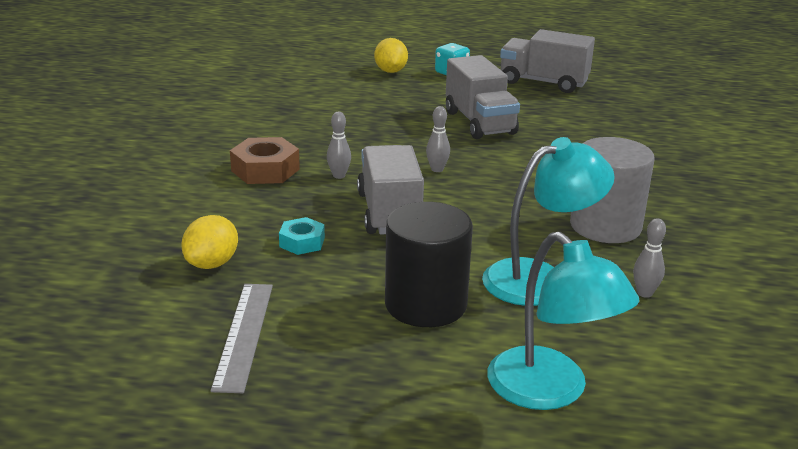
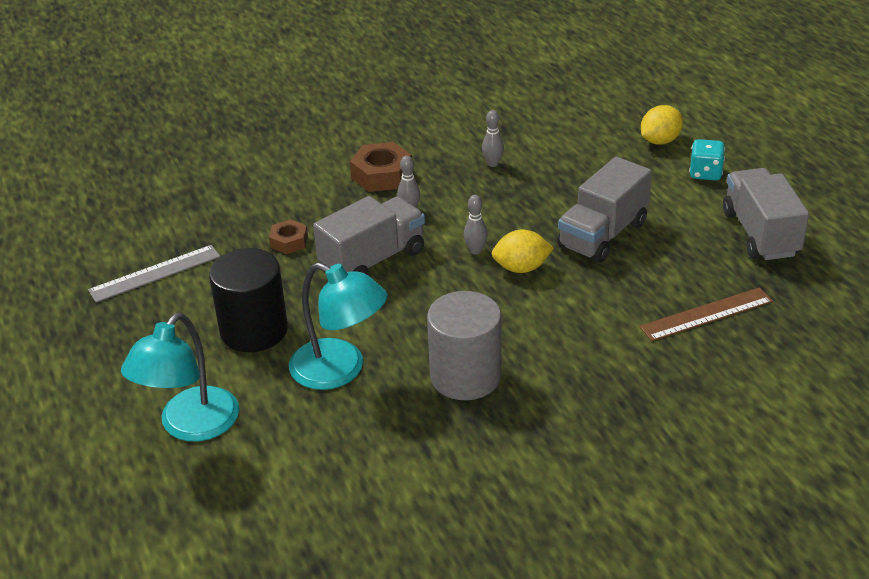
camera: 60 degrees right, 10 degrees up
yellow lemon [181,215,238,269] -> yellow lemon moved to [492,230,554,273]
turquoise nut [279,217,325,255] -> brown nut [269,219,308,254]
grey bowling pin [633,218,666,298] -> grey bowling pin moved to [482,110,504,167]
none -> brown ruler [639,287,773,341]

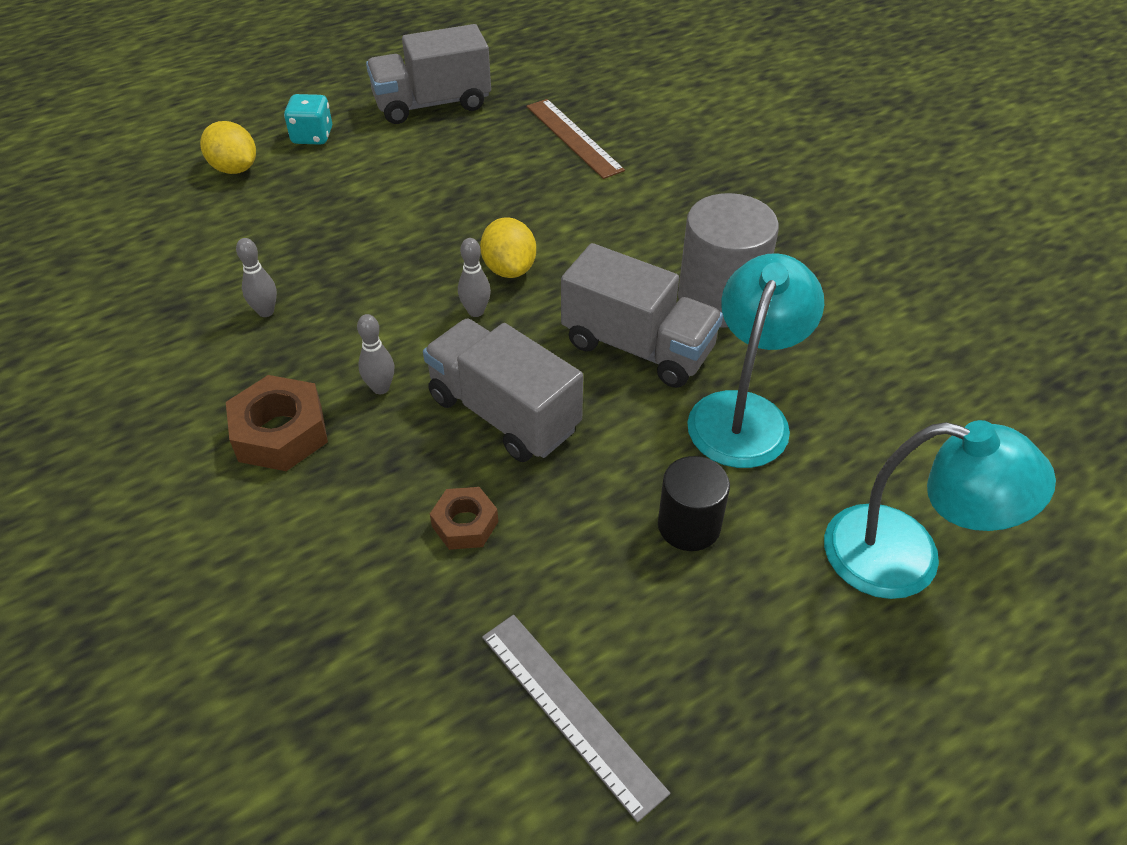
camera: 100 degrees left, 10 degrees up
black cylinder [209,248,288,352] -> black cylinder [658,456,730,551], size x0.61
grey truck [557,157,652,263] -> grey truck moved to [561,243,723,388]

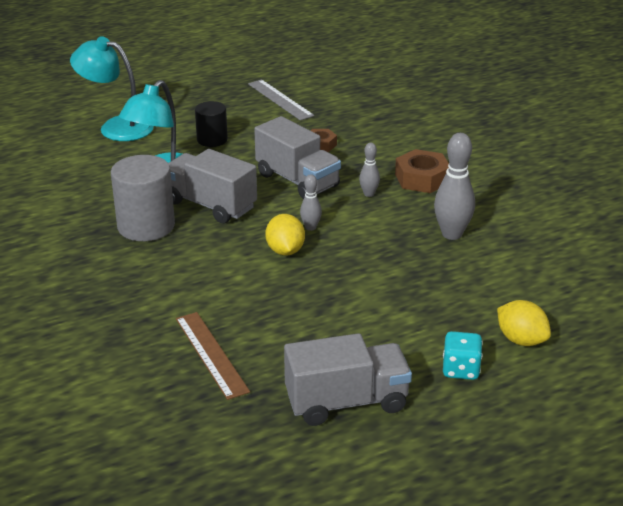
camera: 175 degrees left, 15 degrees down
grey bowling pin [236,238,277,317] -> grey bowling pin [434,133,475,240], size x1.85

